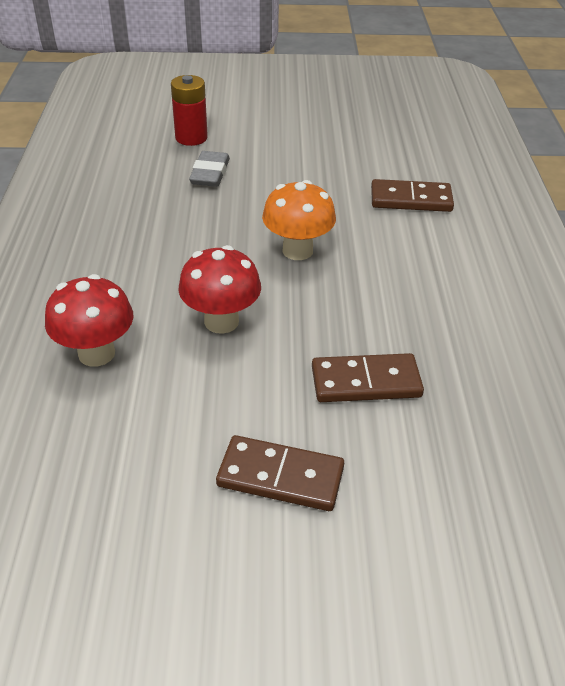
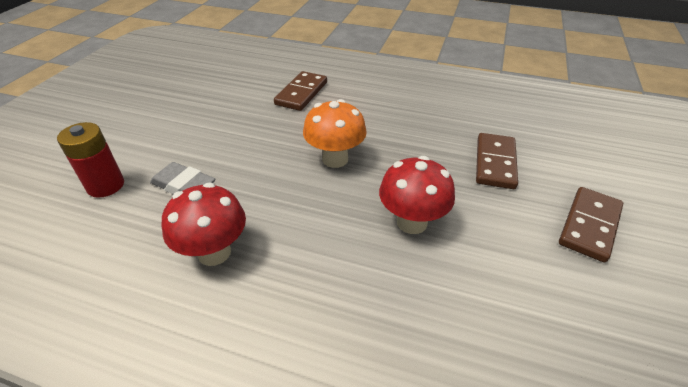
camera: 70 degrees left, 0 degrees up
red mushroom [45,274,134,367] -> red mushroom moved to [162,183,246,266]

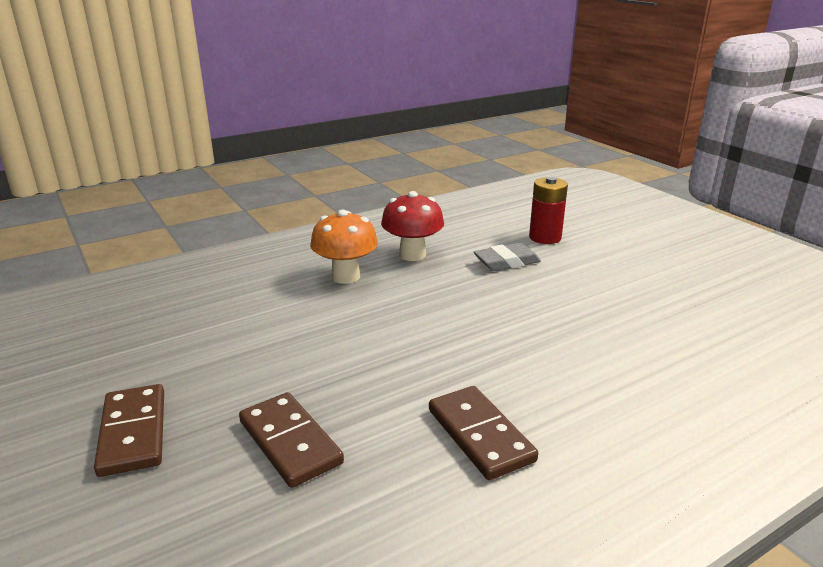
camera: 130 degrees right, 15 degrees down
brown domino [274,71,327,111] -> brown domino moved to [429,386,538,480]
orange mushroom [303,99,367,168] -> orange mushroom moved to [310,210,378,284]
red mushroom [379,156,455,234] -> none

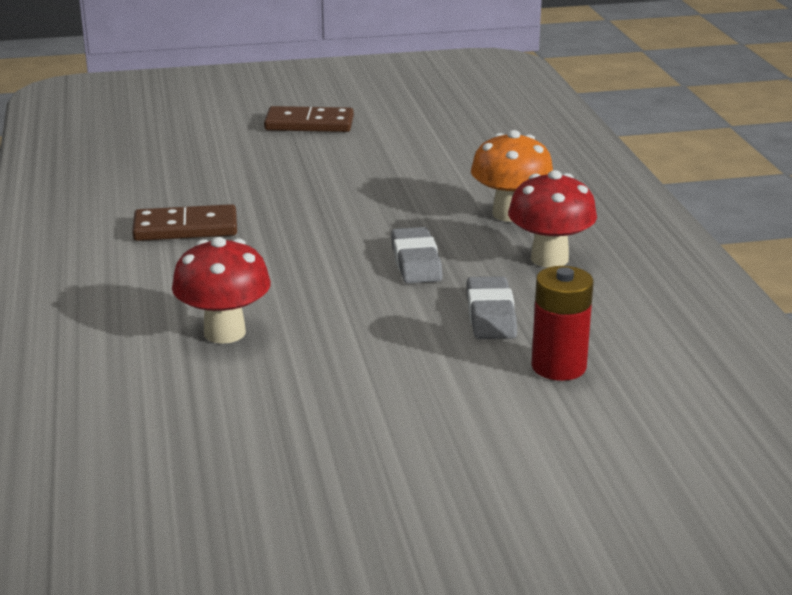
camera: 110 degrees right, 0 degrees up
brown domino [239,392,344,488] -> none
none -> red mushroom [172,237,271,344]
none -> grey eraser [391,227,443,284]

